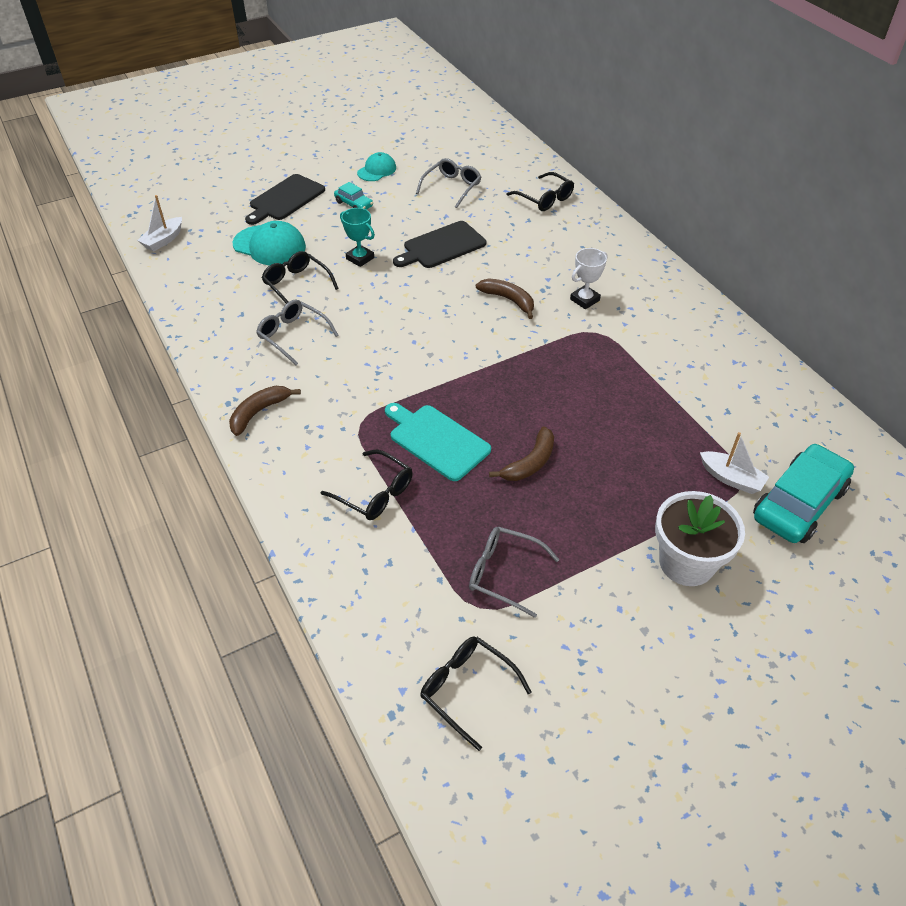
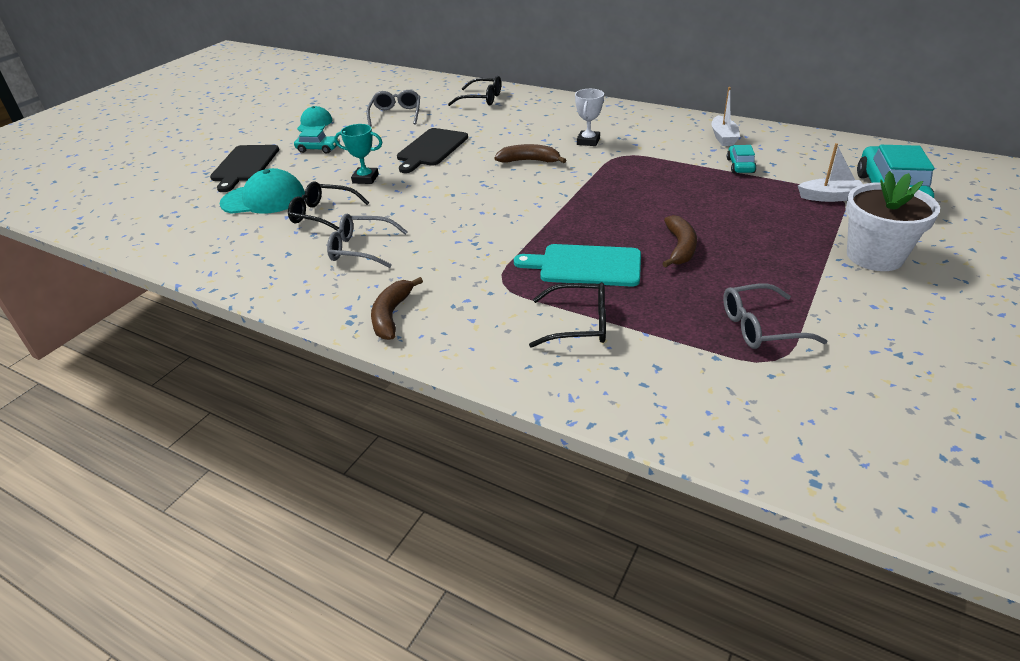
camera: 30 degrees left, 10 degrees down
white boat [137,195,182,252] -> white boat moved to [712,87,740,146]
black glasses [420,636,532,751] -> none
none -> turquoise car [727,145,757,173]

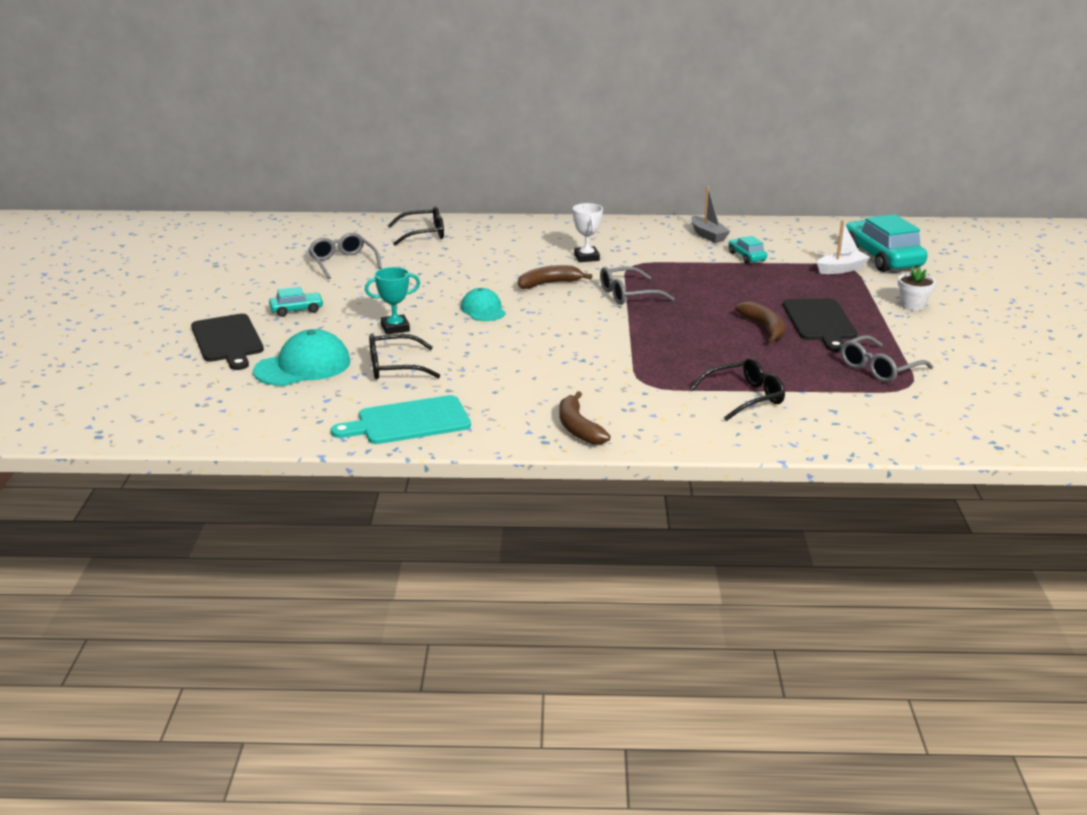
camera: 30 degrees left, 10 degrees down
turquoise cap [297,106,333,132] -> turquoise cap moved to [461,288,506,321]
grey glasses [327,214,408,268] -> grey glasses moved to [600,267,675,305]
black cutting board [397,128,468,173] -> black cutting board moved to [783,298,857,352]
turquoise cutting board [514,244,641,287] -> turquoise cutting board moved to [331,395,471,444]
white boat [712,87,740,146] -> grey boat [691,186,730,243]
white flower pot [846,171,940,271] -> white flower pot [898,267,936,311], size x0.52

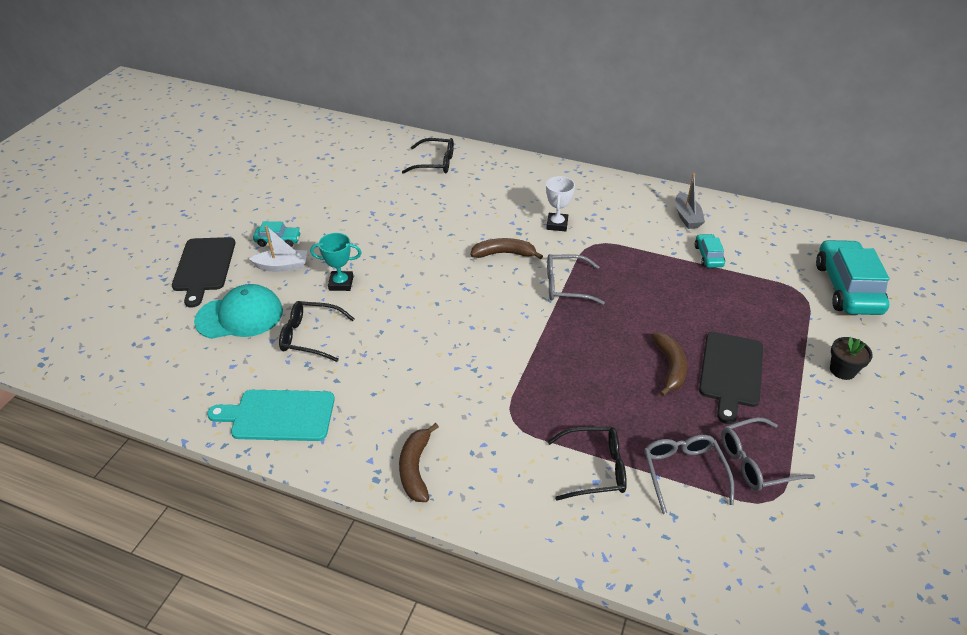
camera: 20 degrees right, 15 degrees up
grey glasses [308,233,382,279] -> grey glasses moved to [644,435,734,514]
turquoise cap [461,288,506,321] -> none
white boat [817,220,870,274] -> white boat moved to [249,225,307,272]
white flower pot [898,267,936,311] -> black flower pot [830,337,873,380]

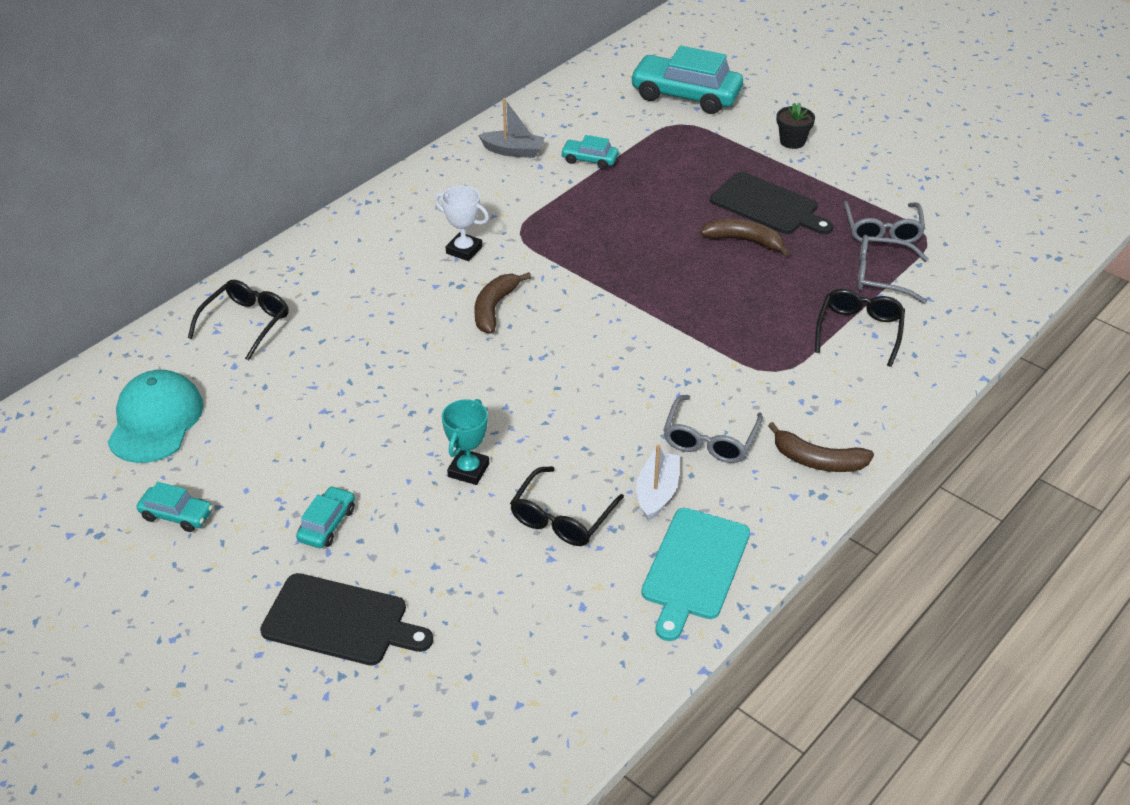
camera: 70 degrees left, 0 degrees up
turquoise cap [194,284,283,339] -> turquoise cap moved to [107,370,203,463]
white boat [249,225,307,272] -> white boat moved to [636,444,680,521]
grey glasses [547,254,605,305] -> grey glasses moved to [663,395,763,463]
none -> turquoise car [137,482,213,532]

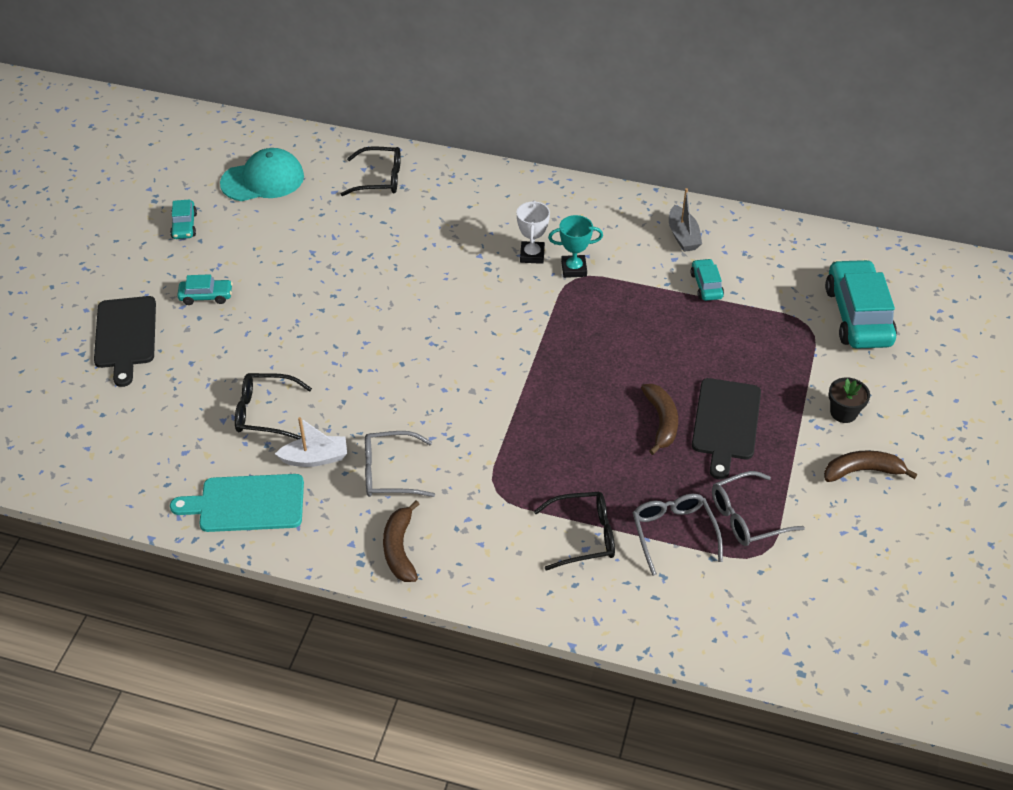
camera: 65 degrees right, 5 degrees up
turquoise trophy [442,399,489,485] -> turquoise trophy moved to [548,215,603,278]
brown banana [474,272,531,334] -> brown banana moved to [824,450,917,482]

